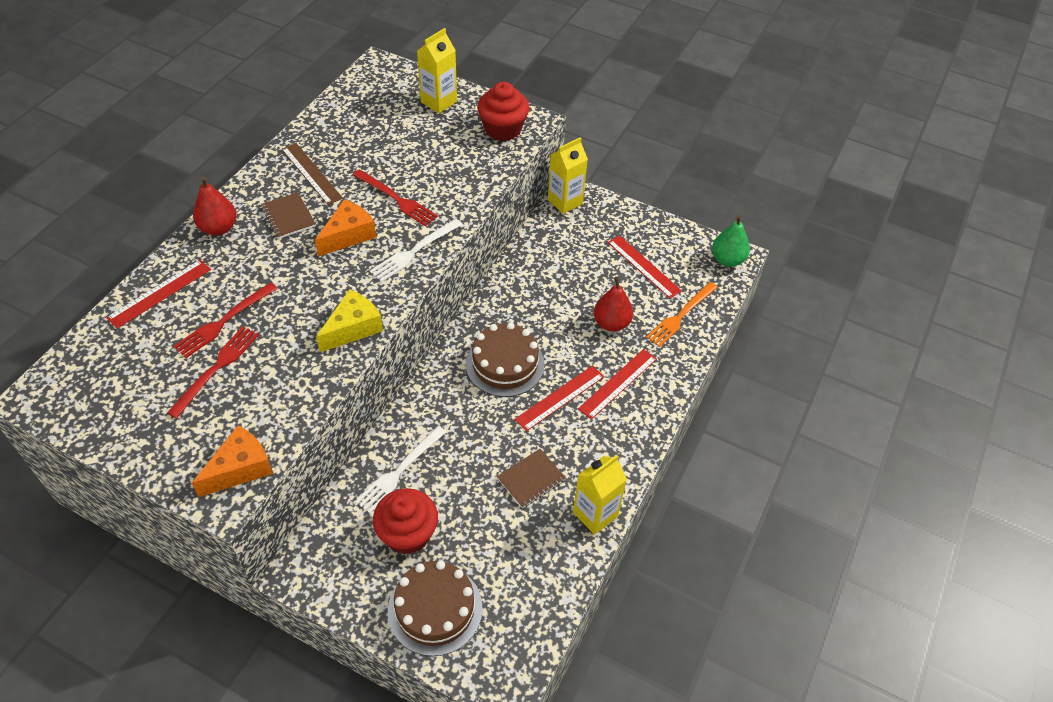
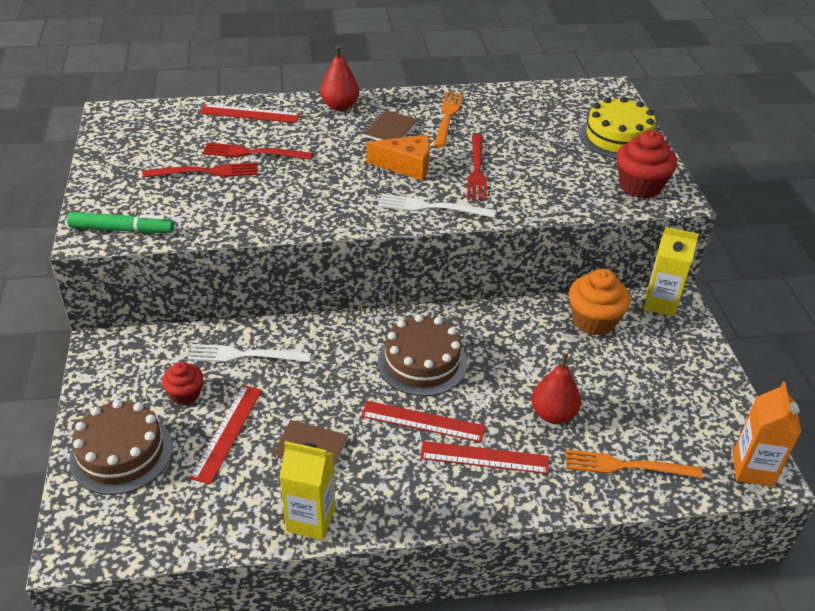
camera: 55 degrees right, 10 degrees down
orange cheese [192,425,273,497] -> green marker [67,212,174,233]
brown ruler [281,143,343,205] -> orange fork [434,92,463,147]
yellow cheese [316,289,383,352] -> none
red cupcake [373,488,438,554] -> red cupcake [162,362,203,405], size x0.61
yellow carton [417,28,457,113] -> yellow cake [579,97,656,159]
red ruler [608,235,682,299] -> red ruler moved to [190,385,262,484]
green pear [712,215,750,267] -> orange carton [733,382,801,486]
none -> orange cupcake [569,269,630,335]

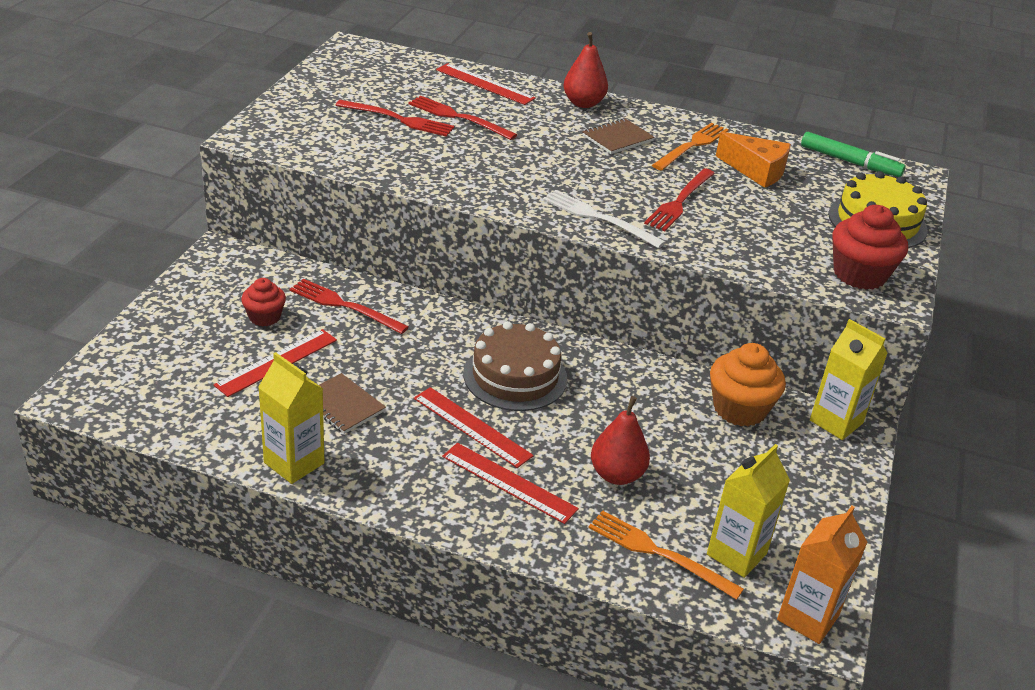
camera: 25 degrees right, 5 degrees down
green marker [67,212,174,233] -> green marker moved to [801,132,905,177]
brown cake [69,400,173,495] -> none
white fork [188,344,311,362] -> red fork [290,279,409,334]
orange cheese [367,135,430,180] -> orange cheese moved to [716,132,791,188]
none -> yellow carton [707,444,790,578]

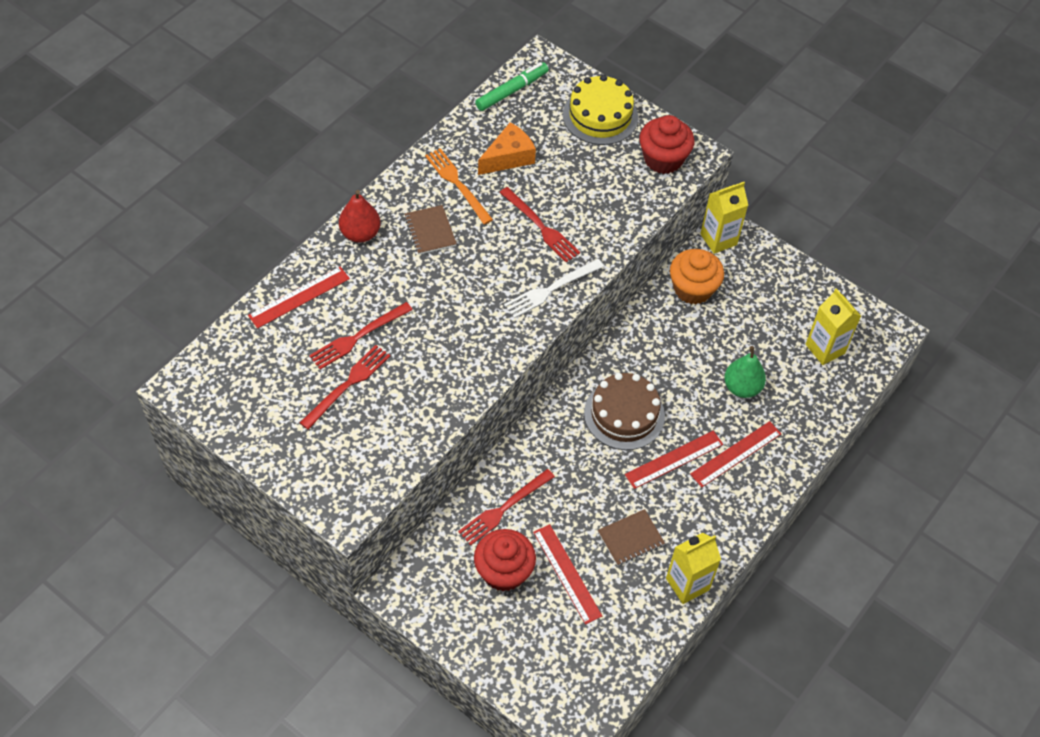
camera: 70 degrees left, 20 degrees up
red cupcake [241,278,286,326] -> red cupcake [474,529,536,591], size x1.65
orange fork [588,510,744,600] -> none
red pear [591,396,650,485] -> green pear [724,346,766,398]
orange carton [777,506,867,644] -> none

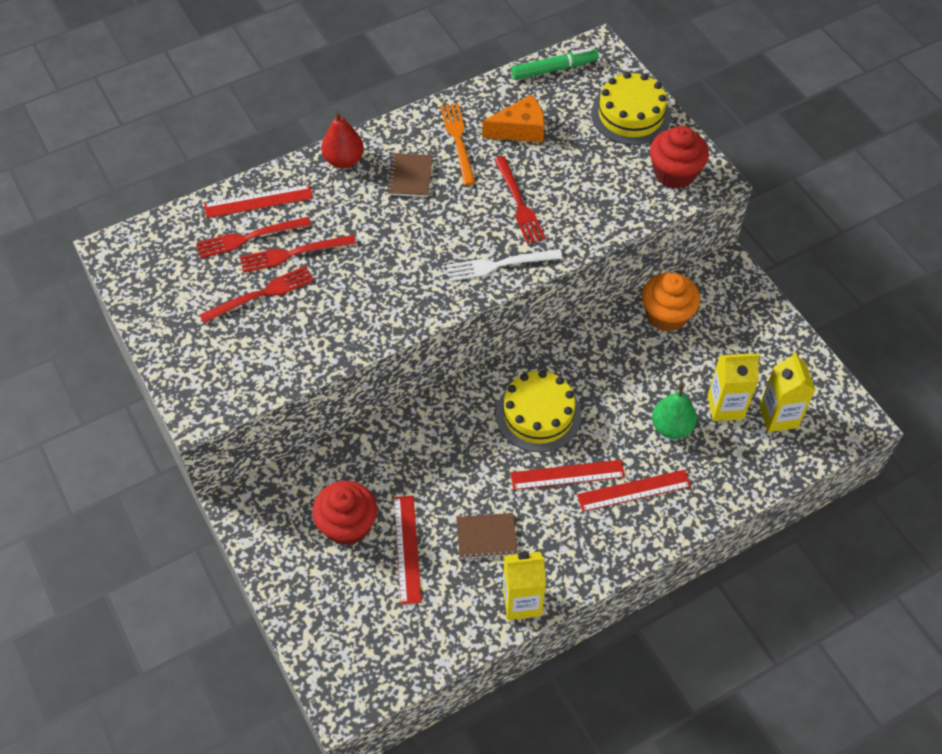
camera: 25 degrees right, 0 degrees up
red fork [458,469,555,545] -> red fork moved to [196,217,311,258]
brown cake [584,373,665,450] -> yellow cake [496,370,581,453]
yellow carton [700,182,748,254] -> yellow carton moved to [708,353,760,421]

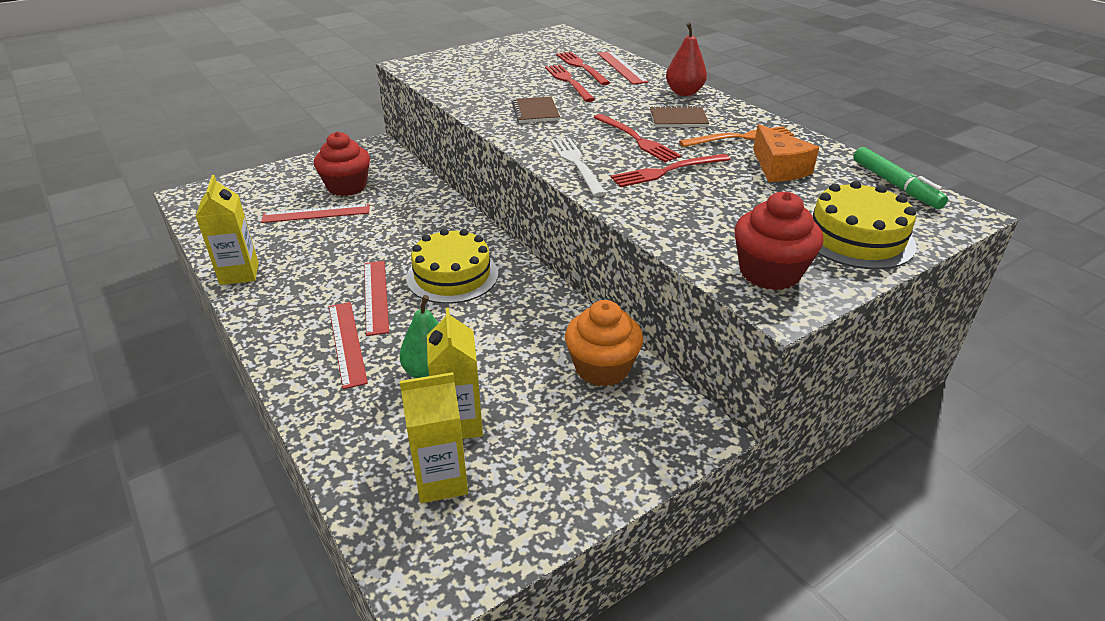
camera: 85 degrees right, 20 degrees down
red fork [199,266,314,324] -> red fork moved to [593,114,681,163]
brown notebook [456,513,518,560] -> brown notebook moved to [512,97,560,123]

